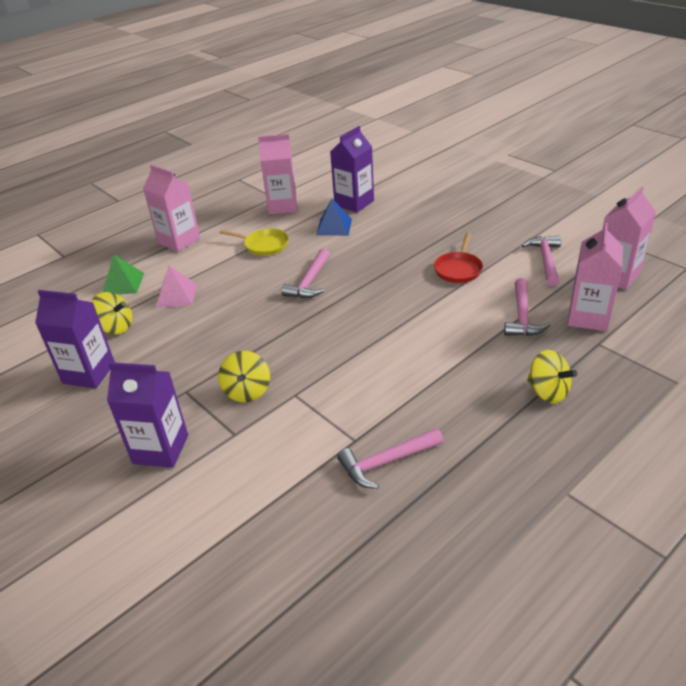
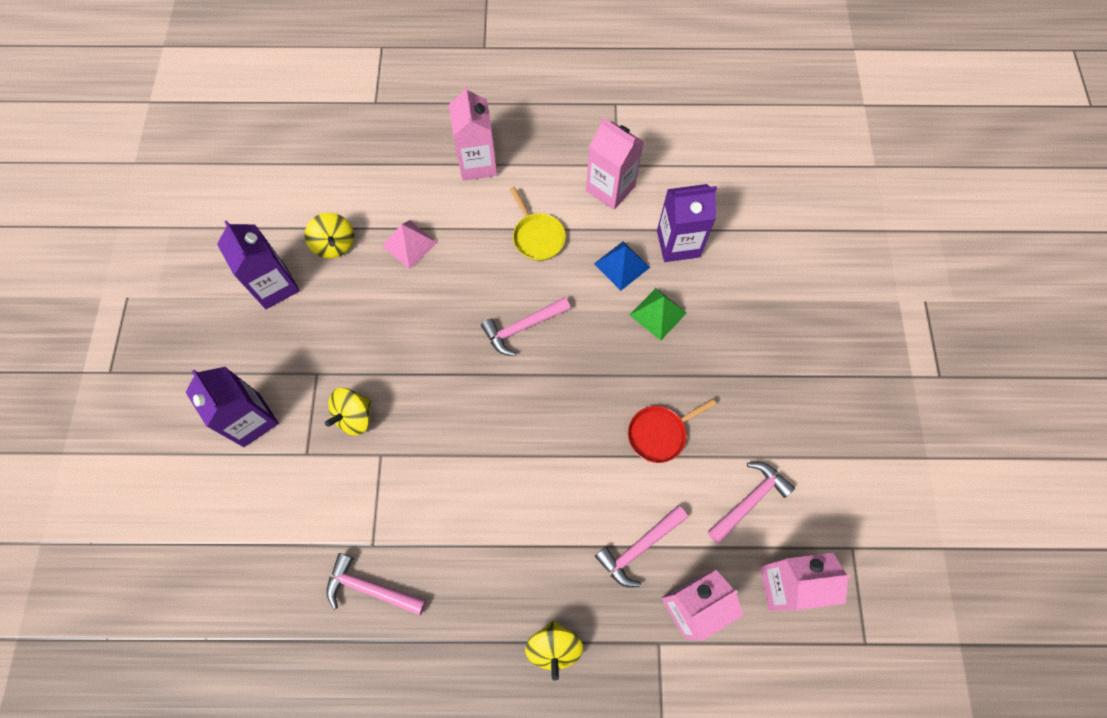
camera: 40 degrees right, 30 degrees up
green pyramid [103,255,144,294] -> green pyramid moved to [630,288,687,341]

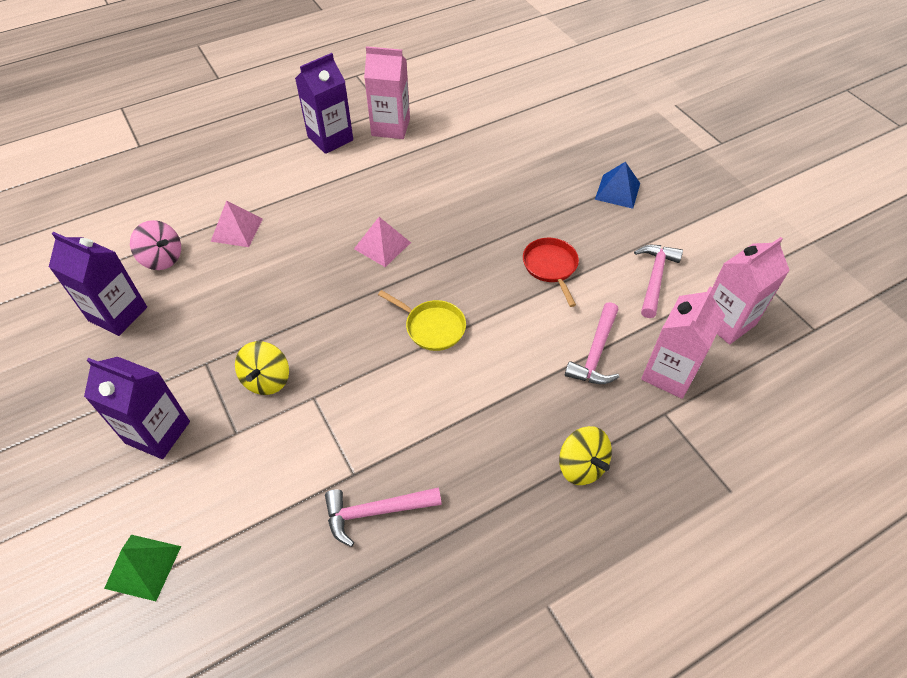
camera: 30 degrees left, 15 degrees down
yellow spinning top [305,213,354,259] -> pink spinning top [130,220,181,270]
pink carton [449,85,497,181] -> none
pink hammer [481,297,571,356] -> pink pyramid [354,217,411,267]
yellow pan [510,187,566,261] -> yellow pan moved to [378,290,466,351]
blue pyramid [594,241,650,291] -> blue pyramid moved to [595,162,640,209]
red pan [628,399,716,463] -> red pan turned 135 degrees clockwise [523,238,579,307]
green pyramid [630,288,687,341] -> green pyramid moved to [104,535,181,601]
purple carton [657,184,717,262] -> purple carton moved to [295,53,353,154]

